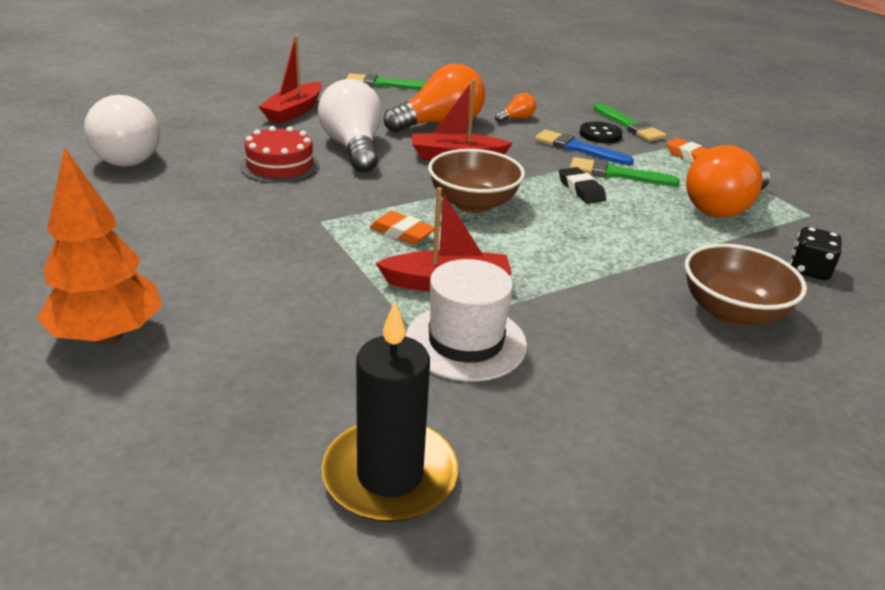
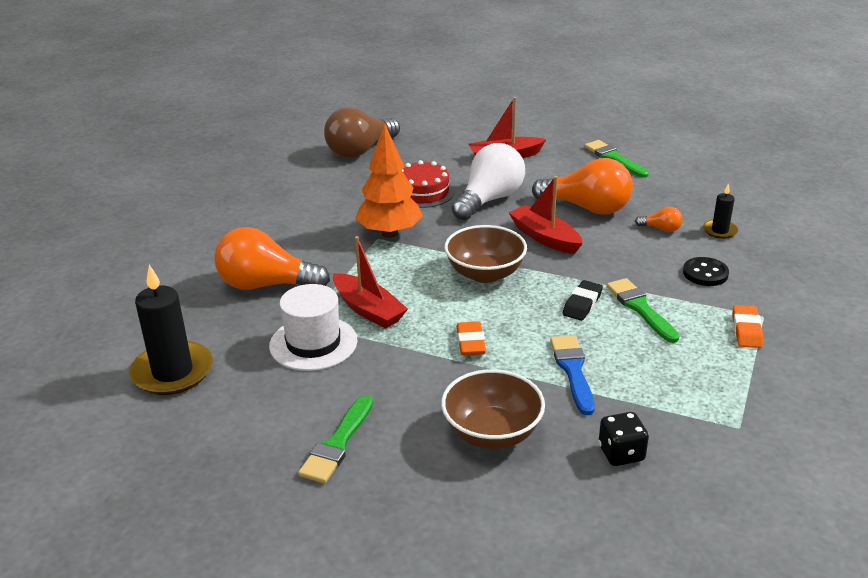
camera: 55 degrees right, 0 degrees up
orange tree [37,147,162,345] -> orange tree moved to [355,123,423,238]
white light bulb [84,95,160,167] -> brown light bulb [324,107,400,158]
orange eraser [370,211,435,245] -> orange eraser moved to [457,322,486,355]
blue brush [535,130,634,165] -> blue brush moved to [550,335,595,415]
green brush [594,103,666,141] -> green brush moved to [298,395,373,484]
orange light bulb [686,145,770,217] -> orange light bulb moved to [214,227,330,290]
none -> black candle [703,184,738,239]

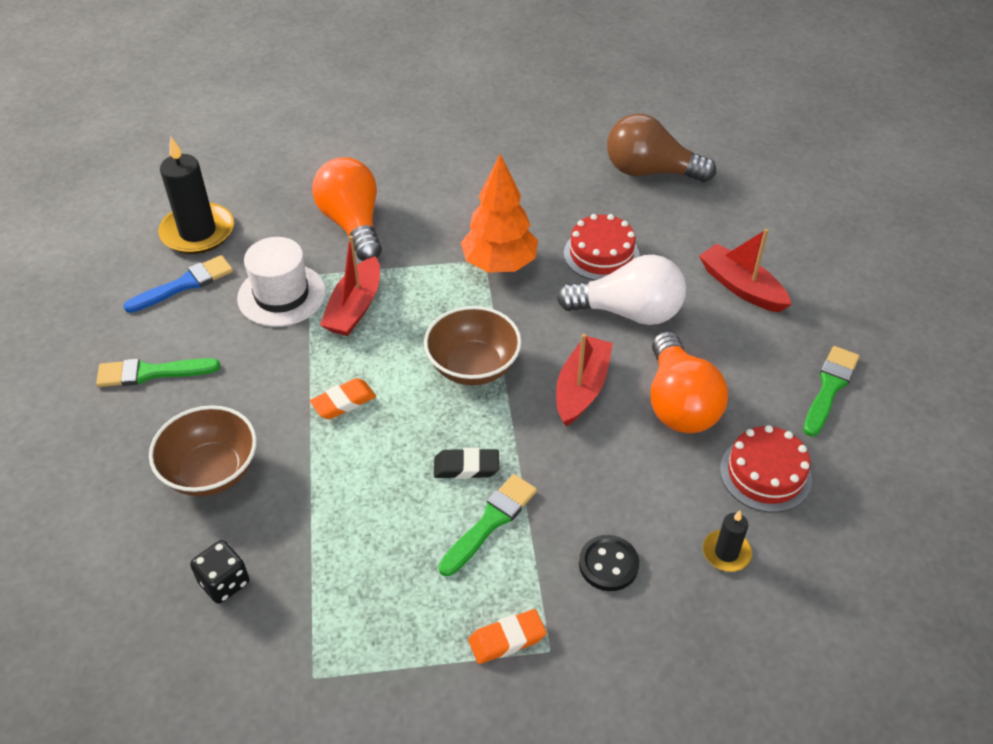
camera: 60 degrees right, 15 degrees up
blue brush [550,335,595,415] -> blue brush moved to [123,255,233,313]
orange light bulb [635,207,683,232] -> none
none -> red cake [720,425,812,512]

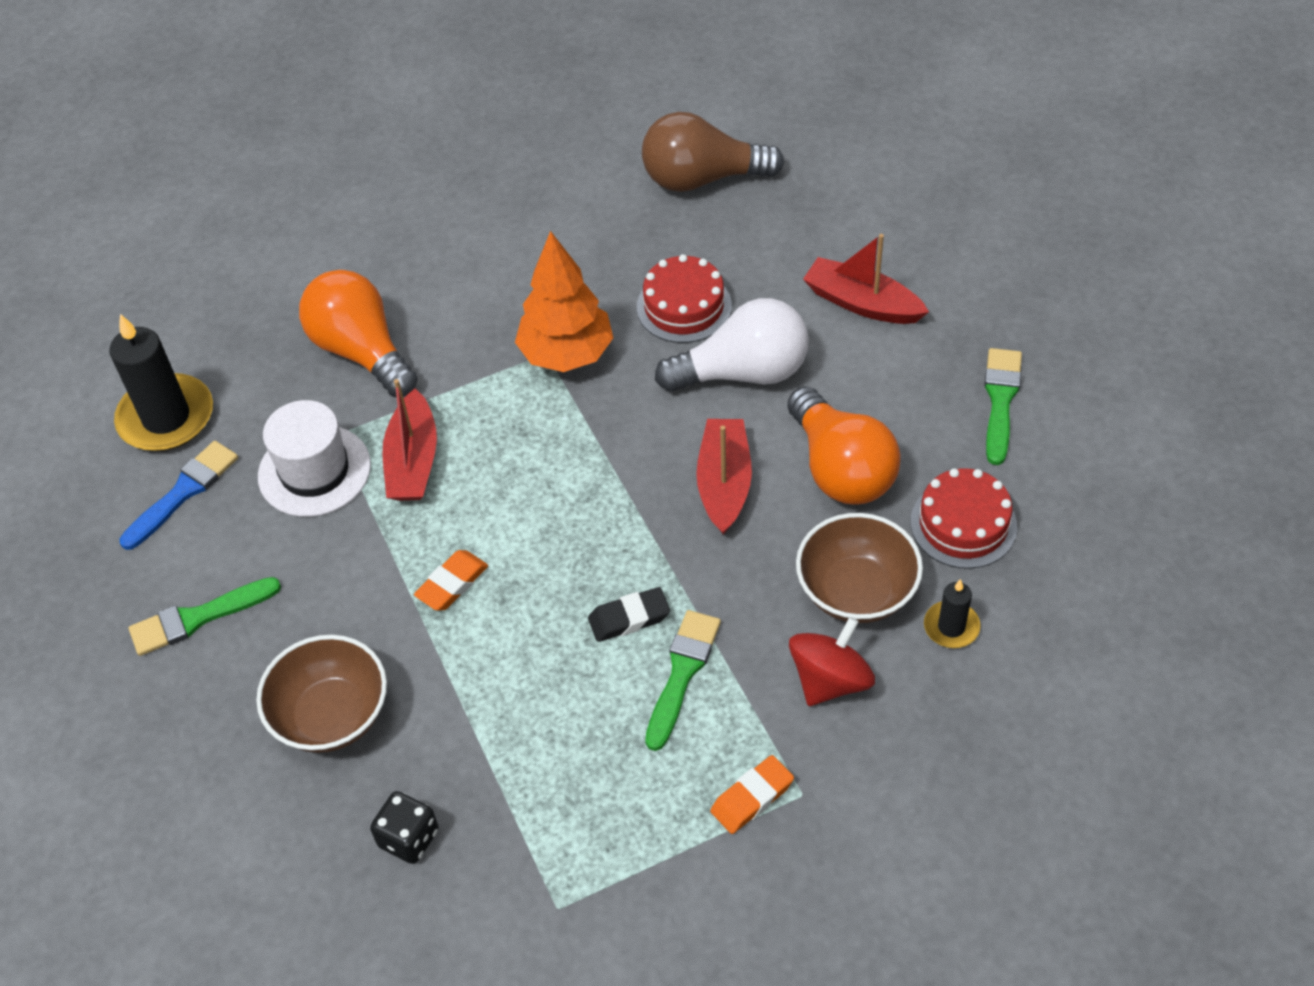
camera: 15 degrees left, 5 degrees up
brown bowl [424,306,522,385] -> brown bowl moved to [796,513,923,623]
black button [579,535,639,591] -> red spinning top [789,617,875,706]

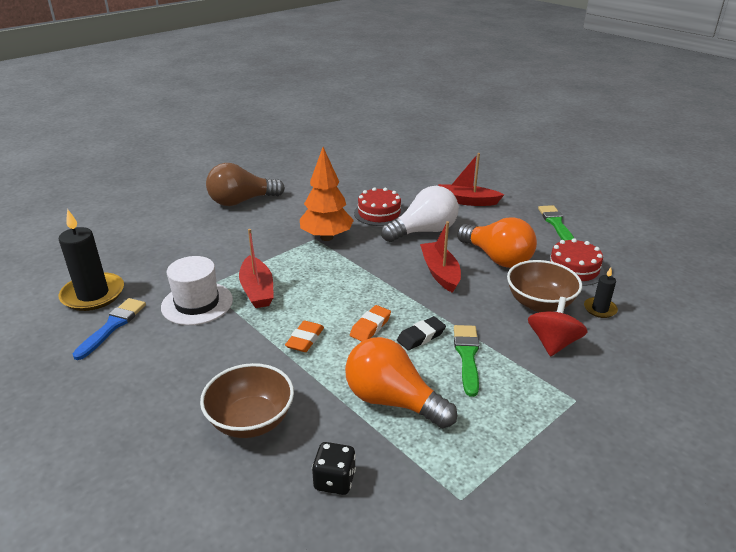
camera: 20 degrees left, 20 degrees down
green brush [129,577,281,656] -> none
orange light bulb [299,270,418,398] -> orange light bulb moved to [345,337,457,428]
brown light bulb [642,112,784,192] -> brown light bulb moved to [206,163,285,206]
orange eraser [710,755,794,834] -> orange eraser moved to [350,305,391,341]

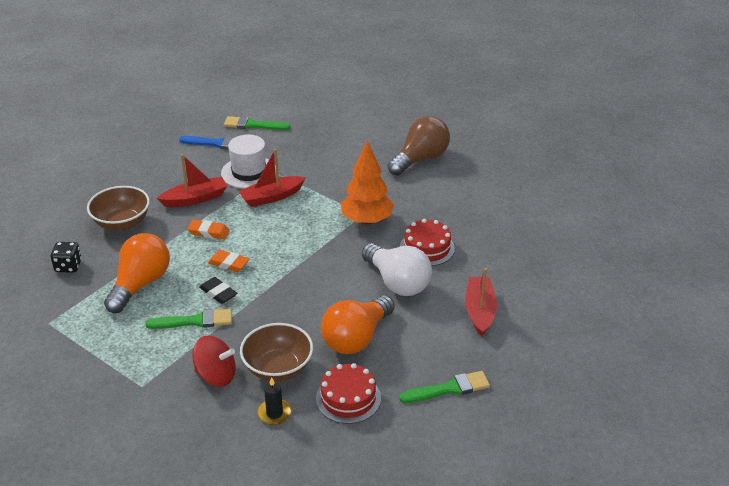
camera: 80 degrees right, 5 degrees up
black candle [58,209,124,311] -> green brush [224,116,291,130]
brown light bulb [206,163,285,206] -> brown light bulb turned 75 degrees clockwise [388,116,450,176]
red boat [420,221,461,293] -> red boat moved to [157,154,227,207]

